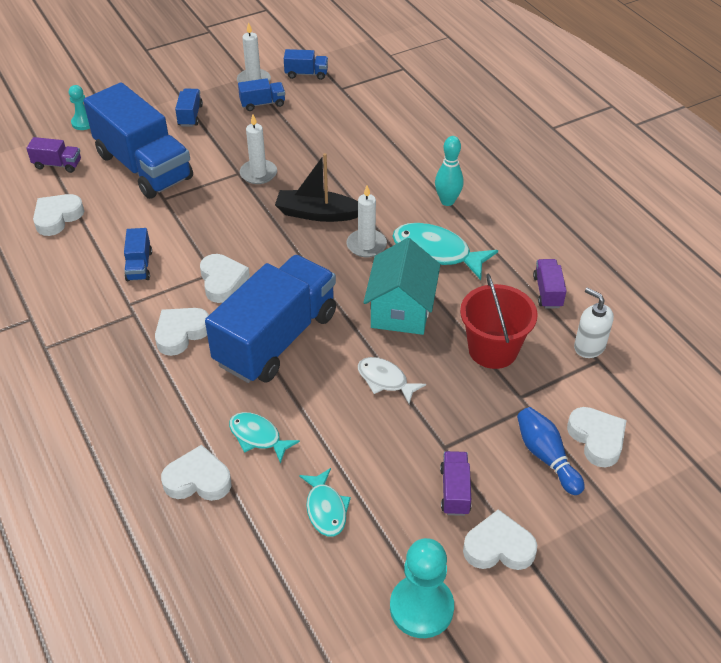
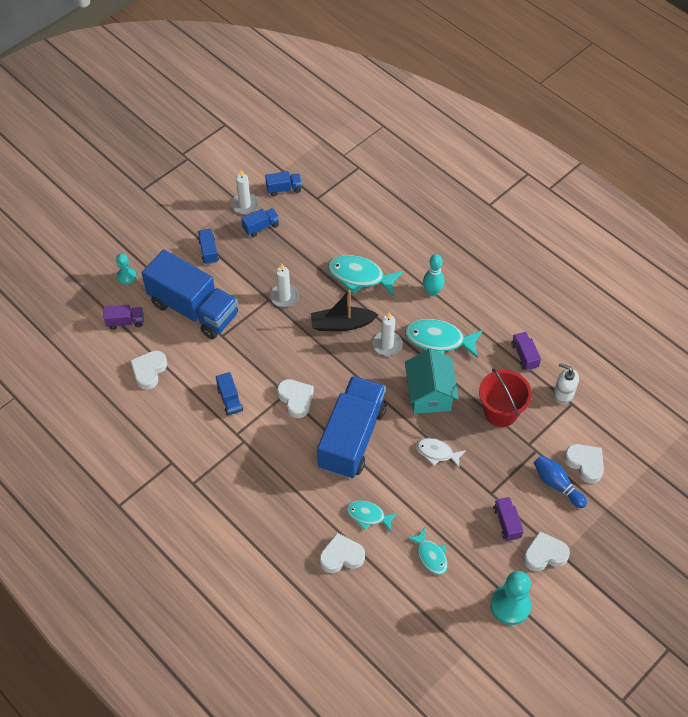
camera: 15 degrees left, 10 degrees up
white heart [155,308,209,356] -> none
none -> turquoise fish [328,255,403,296]

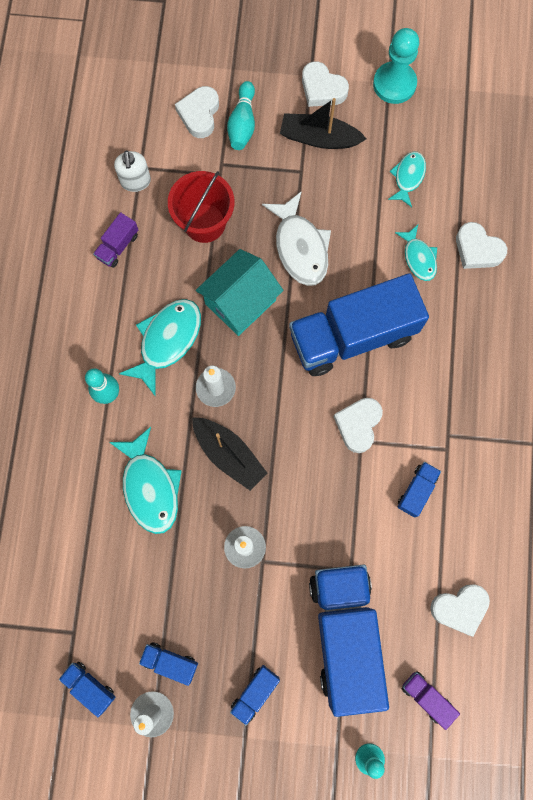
camera: 130 degrees left, 20 degrees up
turquoise fish [405,319,483,358] -> turquoise fish turned 120 degrees counterclockwise [119,299,201,397]
white fish [416,438,466,468] -> white fish [262,191,331,286], size x1.66
purple truck [493,497,524,541] -> black boat [280,98,367,149]
blue bowling pin [534,455,587,508] -> turquoise bowling pin [227,81,255,150]

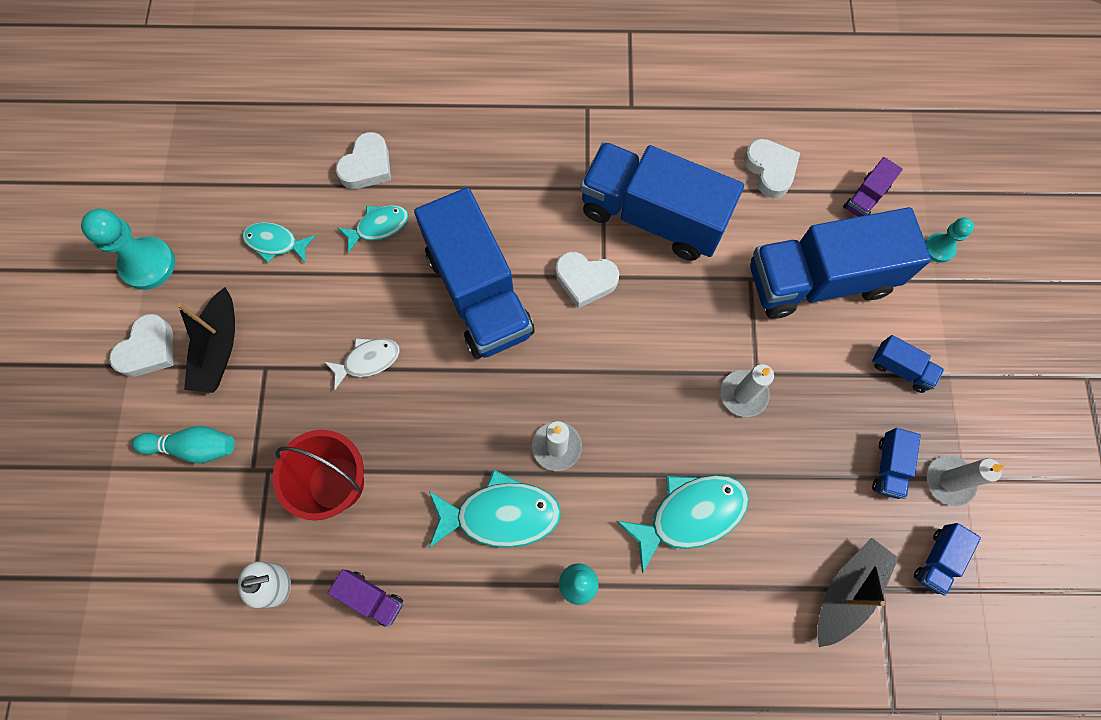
camera: 95 degrees left, 5 degrees down
turquoise fish [119,299,201,397] -> turquoise fish turned 150 degrees clockwise [429,470,561,548]
white heart [175,86,219,138] -> none
black boat [192,417,267,491] -> black boat moved to [817,538,898,647]
turquoise house [196,249,284,336] -> none
white fish [262,191,331,286] -> white fish [324,338,400,390], size x0.60
blue truck [398,462,441,518] -> blue truck [580,142,744,261], size x2.45

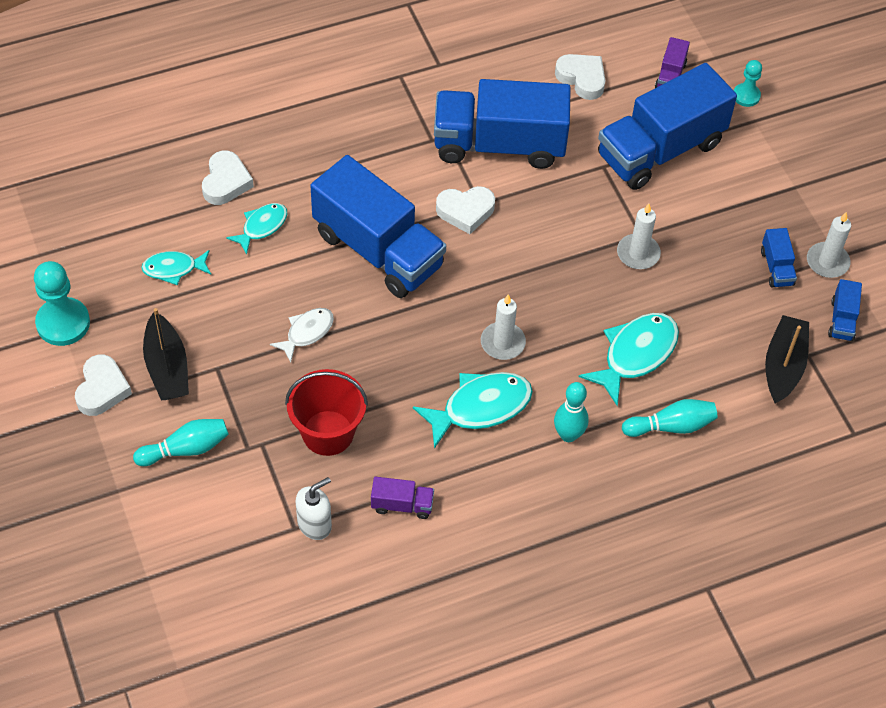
camera: 25 degrees left, 15 degrees down
blue truck [872,335,944,393] -> none
none -> turquoise bowling pin [622,399,718,437]

